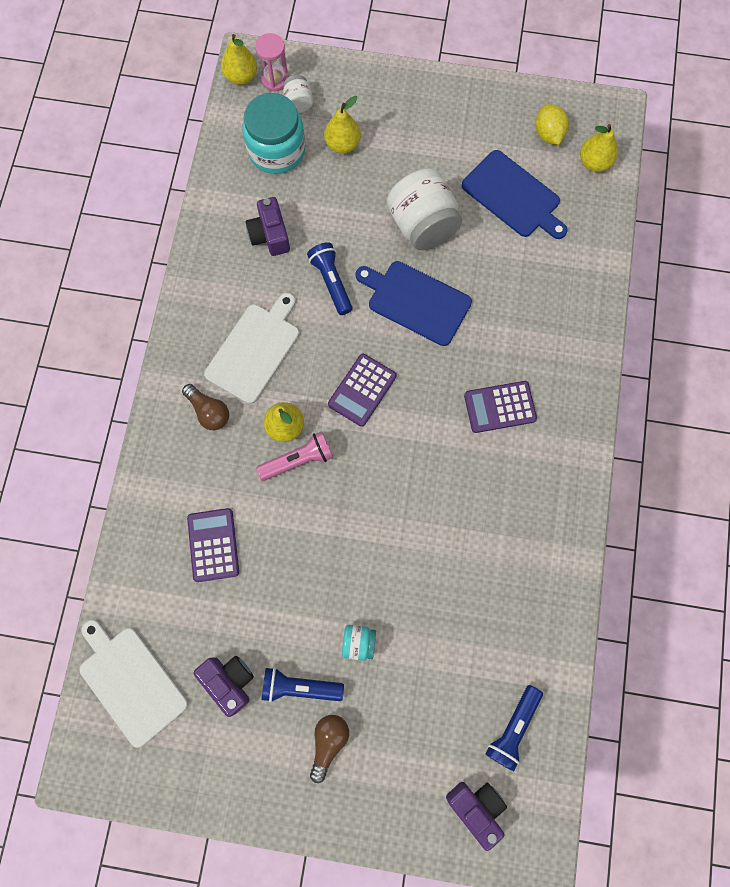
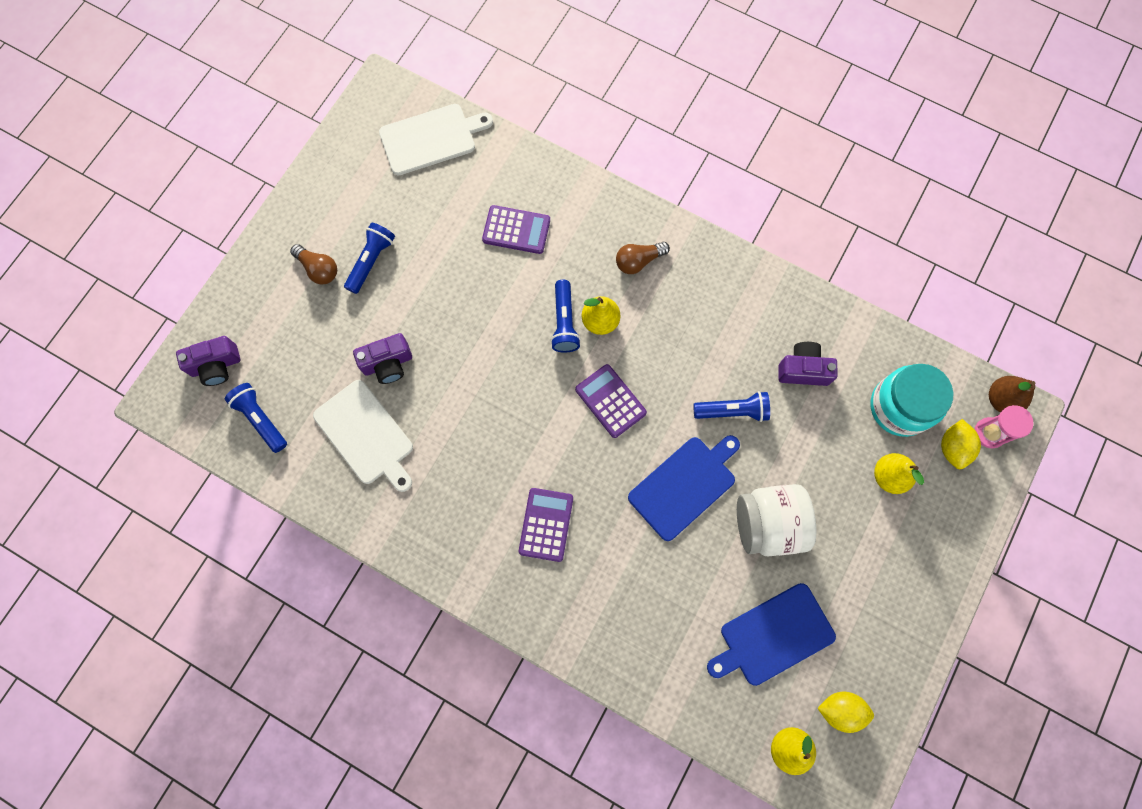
camera: 110 degrees right, 0 degrees up
purple camera [193,656,254,717] -> purple camera moved to [353,333,412,384]
white cutting board [204,293,299,404] -> white cutting board moved to [313,380,413,492]
yellow pear [221,34,257,85] -> brown pear [989,376,1036,412]
pink flashlight [256,431,333,481] -> blue flashlight [550,280,581,353]
white jar [283,75,313,113] -> yellow lemon [941,419,981,469]
turquoise jar [342,625,376,660] -> none

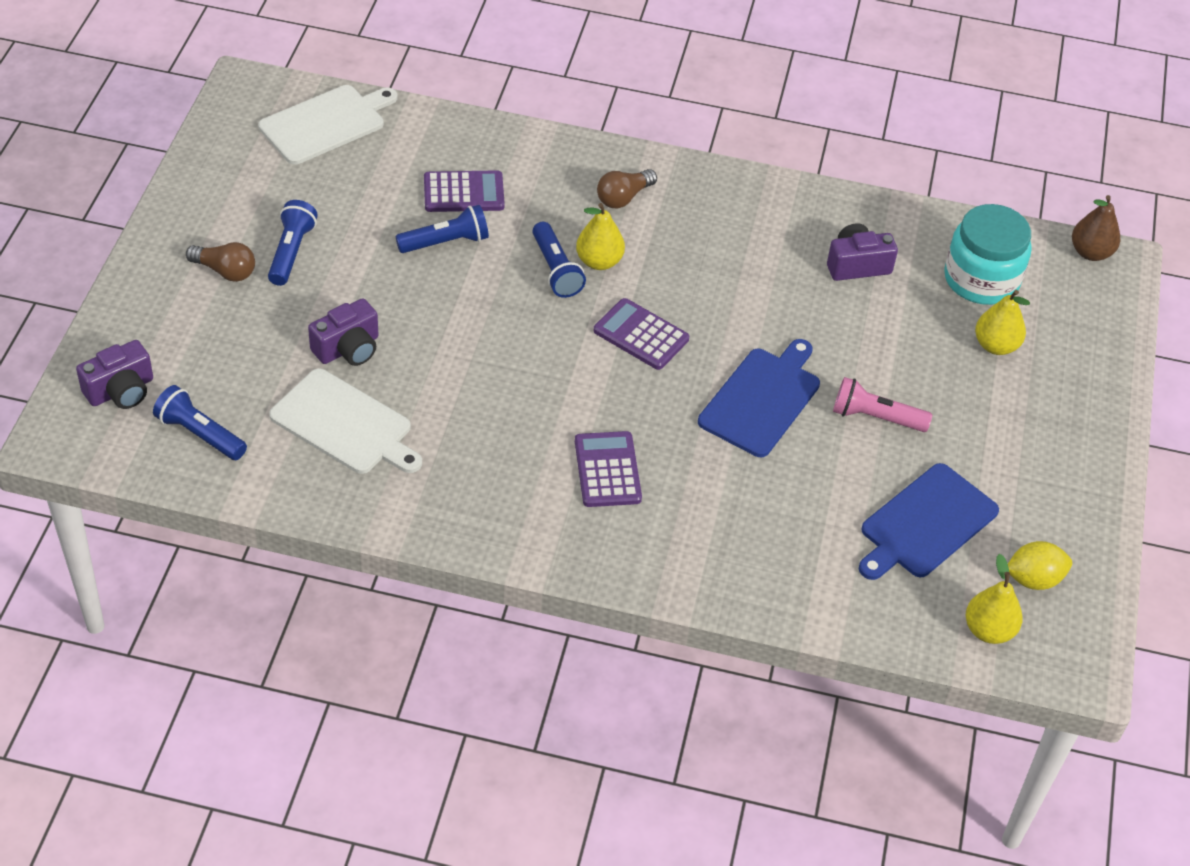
camera: 20 degrees left, 25 degrees down
blue flashlight [693,391,770,422] -> blue flashlight moved to [396,205,489,253]
white jar [737,484,816,556] -> pink flashlight [833,377,932,432]
yellow lemon [941,419,981,469] -> none
pink hourglass [975,405,1033,448] -> none

